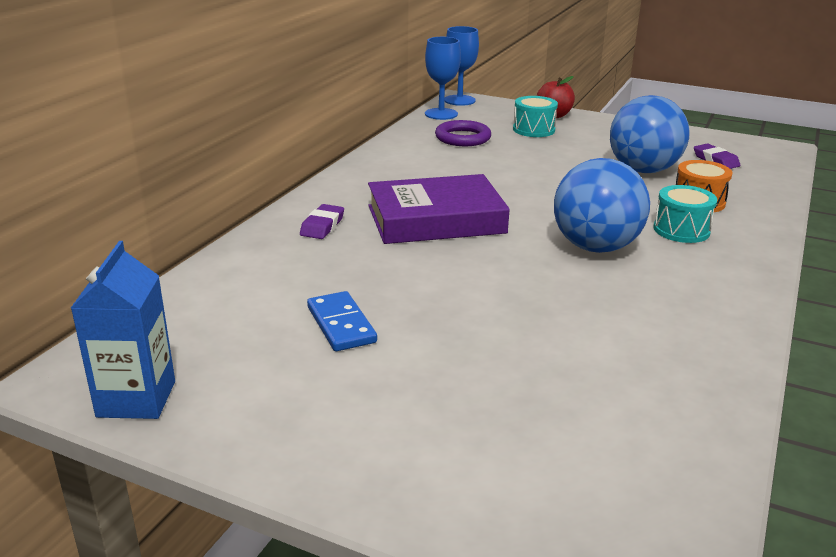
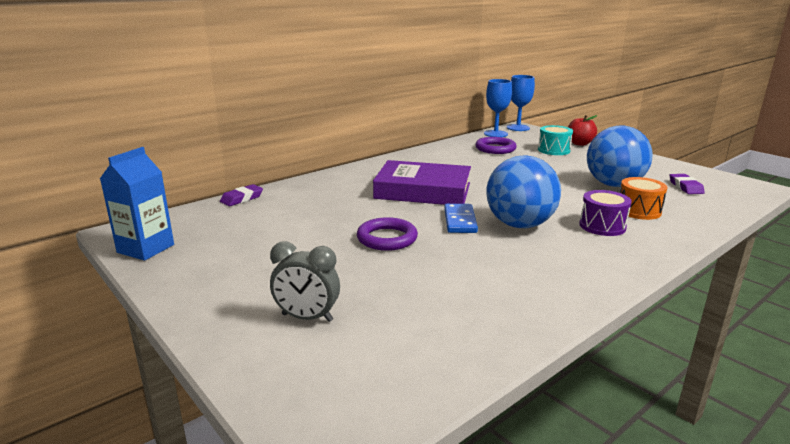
camera: 25 degrees right, 5 degrees down
purple eraser [300,204,344,239] -> purple eraser moved to [220,184,263,206]
blue domino [307,291,377,351] -> blue domino moved to [444,204,478,233]
turquoise drum [654,185,717,243] -> purple drum [579,190,632,236]
none -> grey clock [270,242,340,322]
none -> purple ring [357,217,418,251]

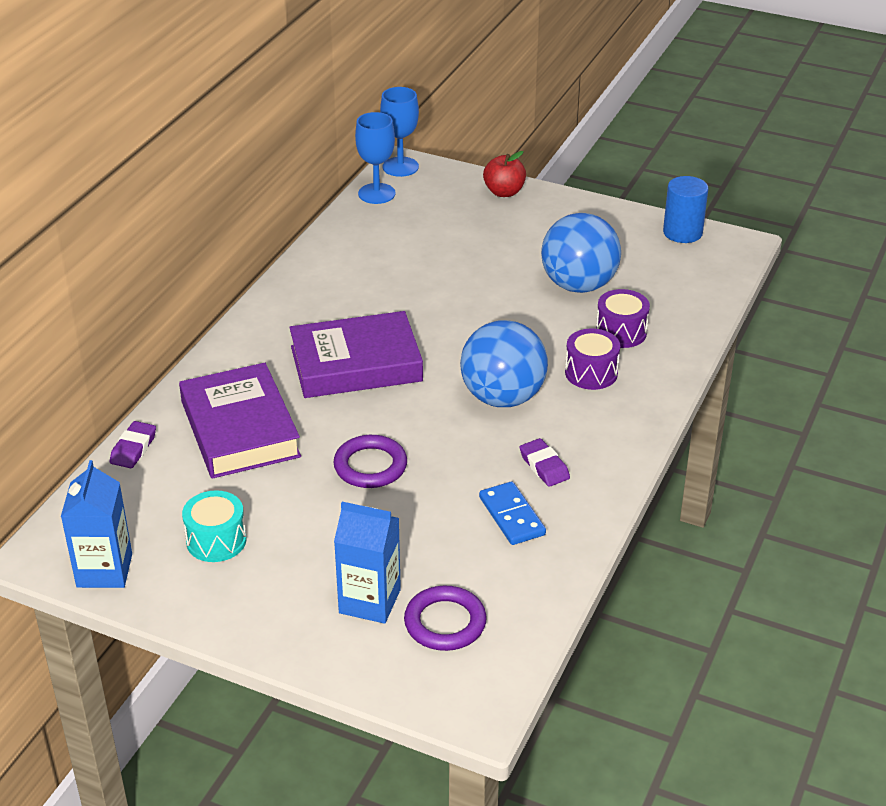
camera: 25 degrees left, 15 degrees up
grey clock [270,242,340,322] -> blue carton [334,502,401,624]
blue domino [444,204,478,233] -> blue domino moved to [479,481,546,545]
purple ring [475,137,517,154] -> purple ring moved to [404,586,487,651]
turquoise drum [538,125,573,155] -> turquoise drum moved to [182,490,246,562]
orange drum [620,177,667,220] -> purple drum [596,289,650,348]
purple eraser [670,174,705,194] -> purple eraser moved to [520,438,570,487]
none -> purple book [179,363,301,479]
none -> blue cylinder [663,176,708,243]

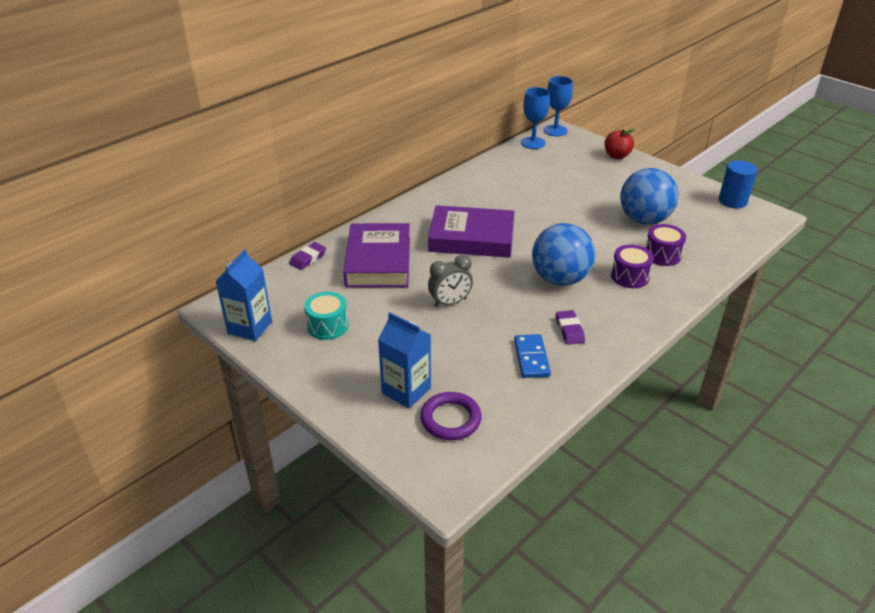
camera: 20 degrees right, 0 degrees up
purple ring [333,435,407,488] -> grey clock [428,255,473,307]

